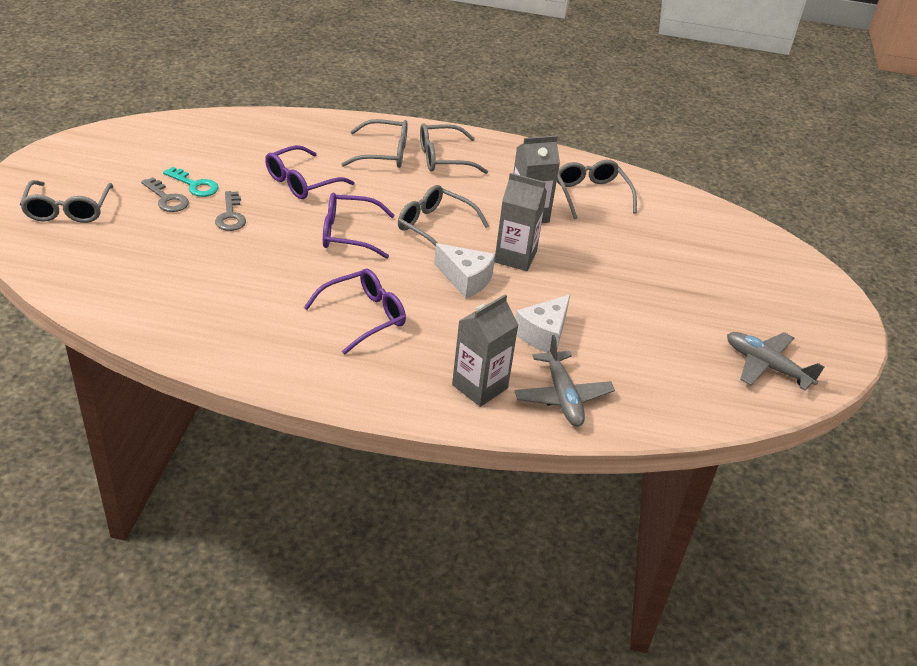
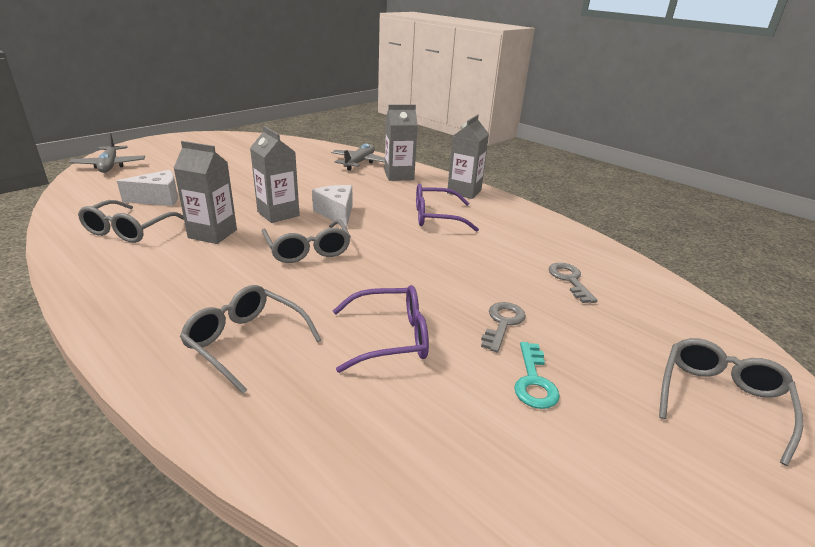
camera: 145 degrees left, 10 degrees down
grey key [141,177,189,212] -> grey key moved to [548,263,597,303]
turquoise key [163,167,219,197] -> turquoise key turned 150 degrees counterclockwise [514,342,560,409]
purple glasses [323,193,395,259] -> none
grey glasses [420,123,488,174] -> none
white cheese [515,294,570,353] -> white cheese moved to [117,170,178,206]
grey plane [727,332,825,391] -> grey plane moved to [69,133,145,173]
none -> grey carton [447,115,489,199]

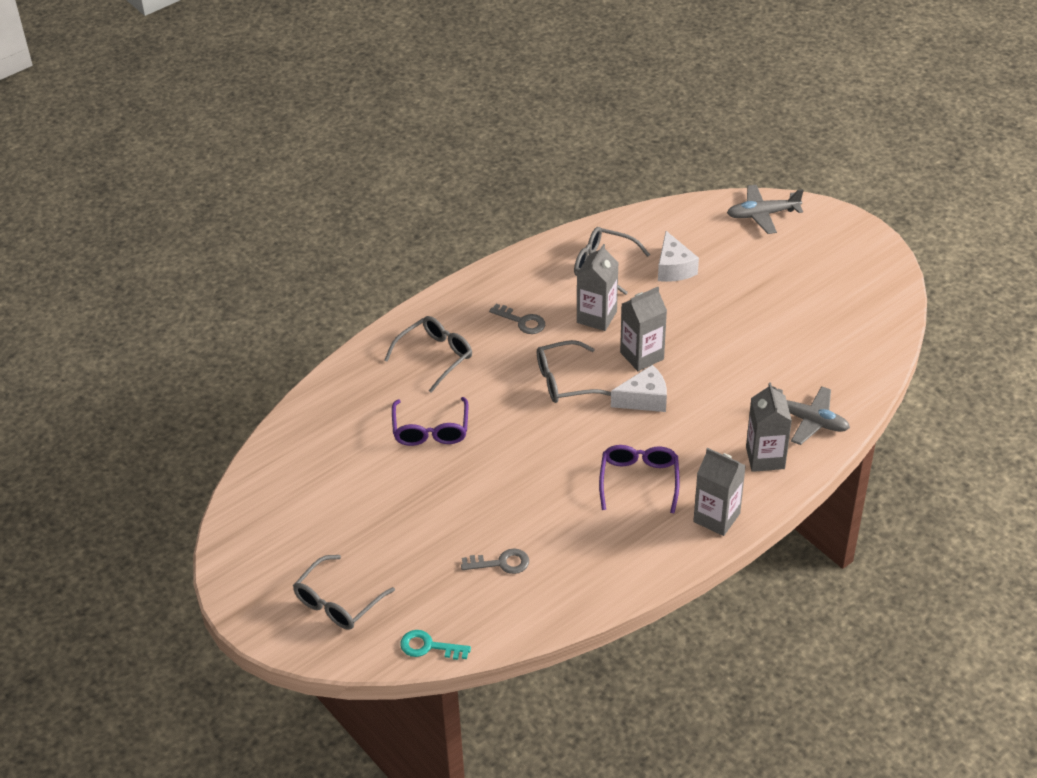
camera: 100 degrees right, 15 degrees up
grey key [481,302,526,352] -> grey key moved to [489,304,545,334]
turquoise key [514,342,560,409] -> turquoise key moved to [400,630,471,660]
grey glasses [659,338,803,466] -> grey glasses turned 90 degrees clockwise [293,555,395,630]

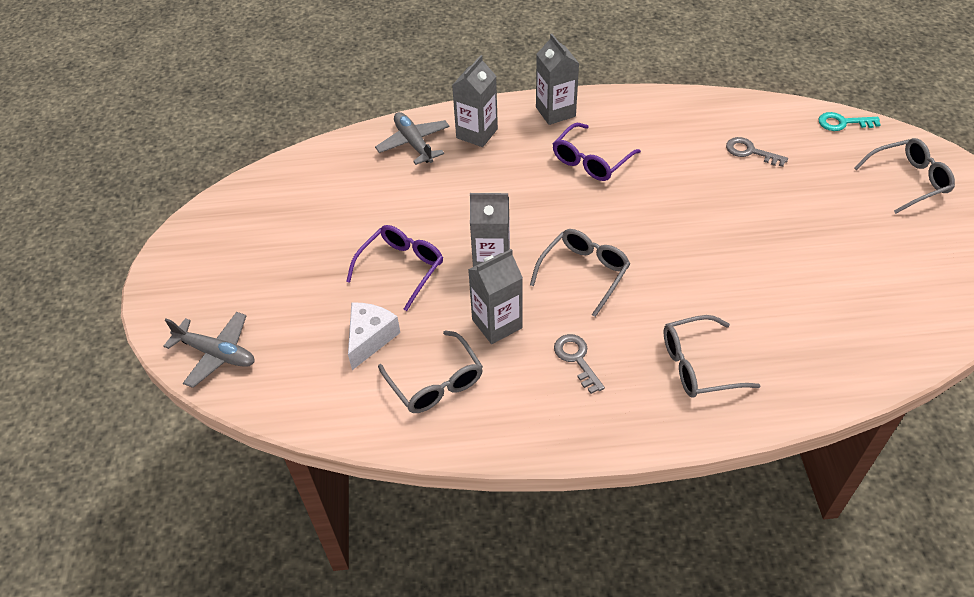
camera: 145 degrees left, 5 degrees up
purple glasses [392,397,468,446] -> purple glasses moved to [346,225,443,311]
turquoise key [400,630,471,660] -> turquoise key turned 135 degrees clockwise [818,112,881,131]
grey glasses [537,340,611,403] -> grey glasses turned 75 degrees counterclockwise [530,229,630,317]
white cheese [611,365,667,412] -> none

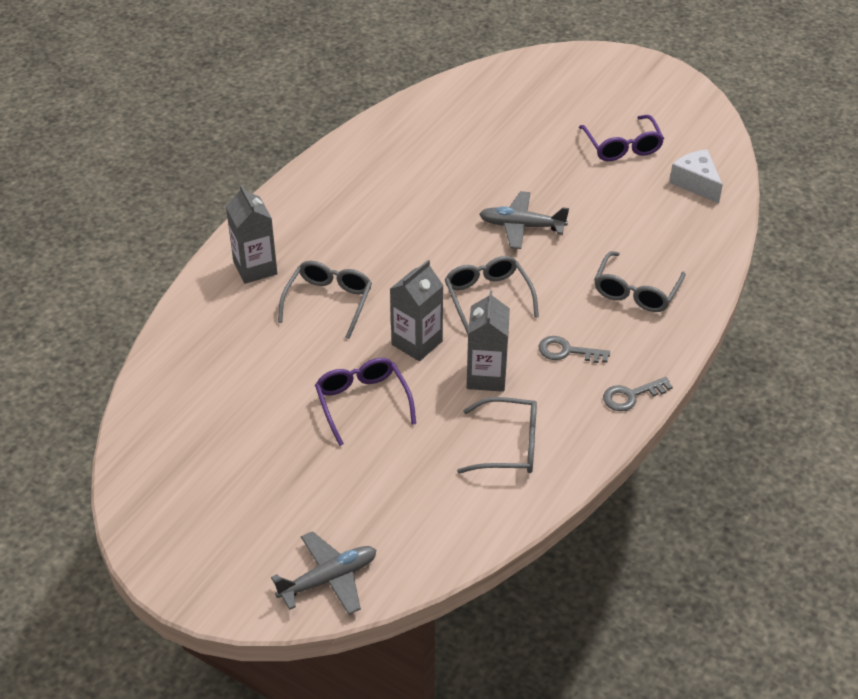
camera: 55 degrees left, 5 degrees down
white cheese [348,303,400,370] -> white cheese moved to [669,149,723,203]
grey plane [375,112,450,165] -> grey plane moved to [479,191,569,249]
grey carton [536,34,579,125] -> none
purple glasses [553,123,641,181] -> purple glasses moved to [579,115,664,161]
grey key [726,137,788,167] -> grey key moved to [603,377,673,411]
turquoise key [818,112,881,131] -> none
grey glasses [854,138,955,214] -> grey glasses moved to [278,261,372,339]

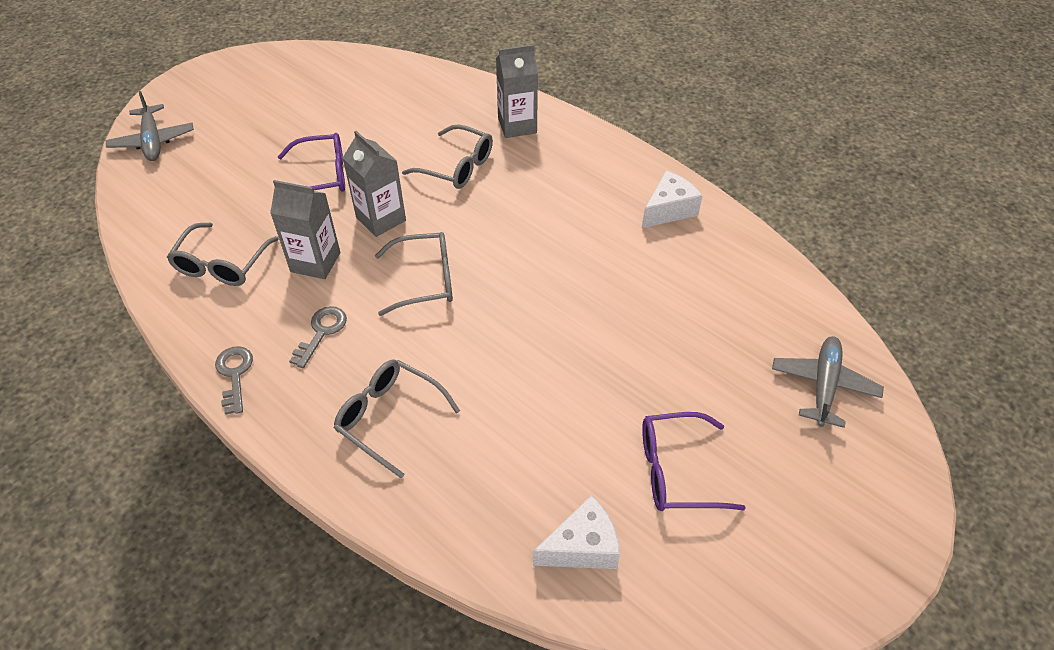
camera: 100 degrees right, 5 degrees up
grey plane [479,191,569,249] -> grey plane moved to [772,336,884,428]
none -> white cheese [642,171,703,228]

